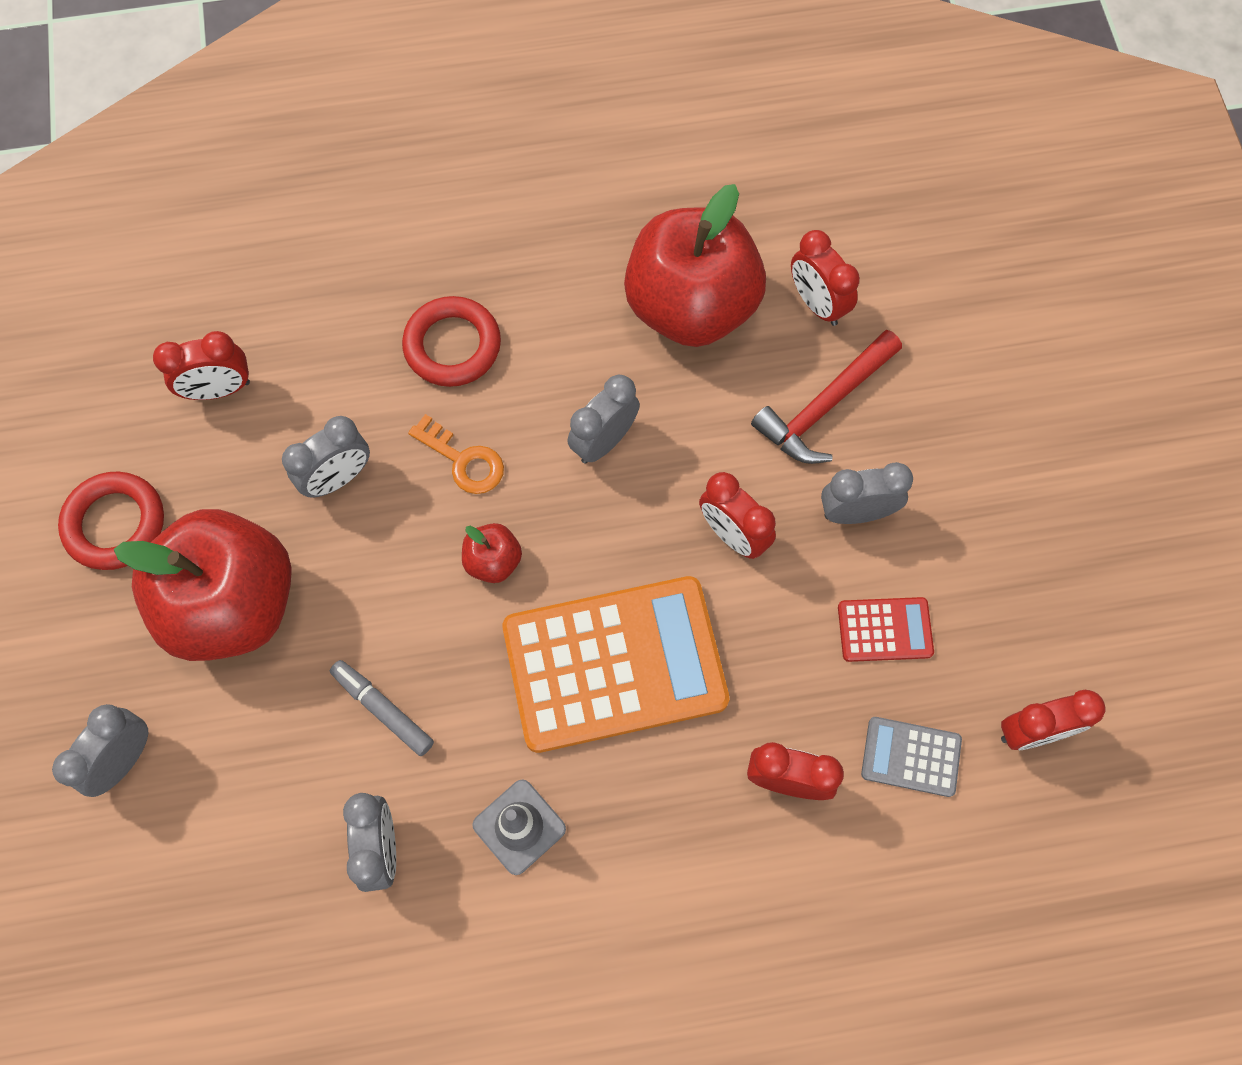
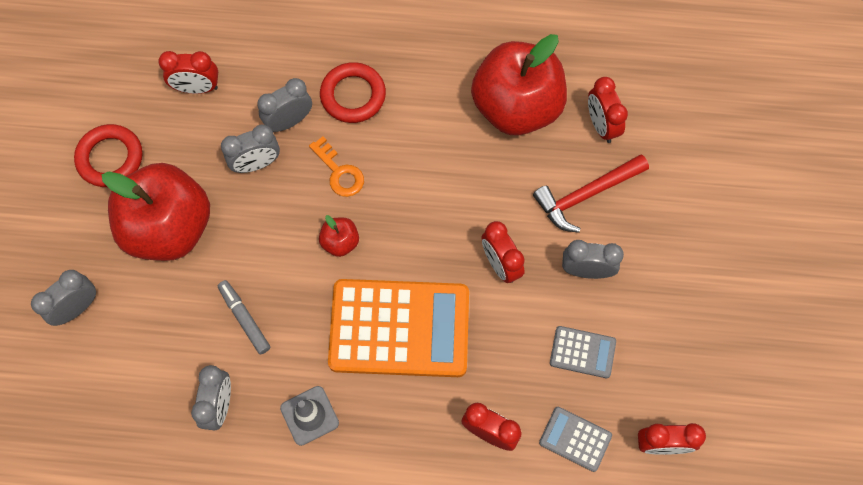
camera: 15 degrees right, 0 degrees up
grey clock [568,375,640,463] -> grey clock moved to [257,78,312,132]
red calculator [838,597,934,662] -> grey calculator [550,326,616,378]

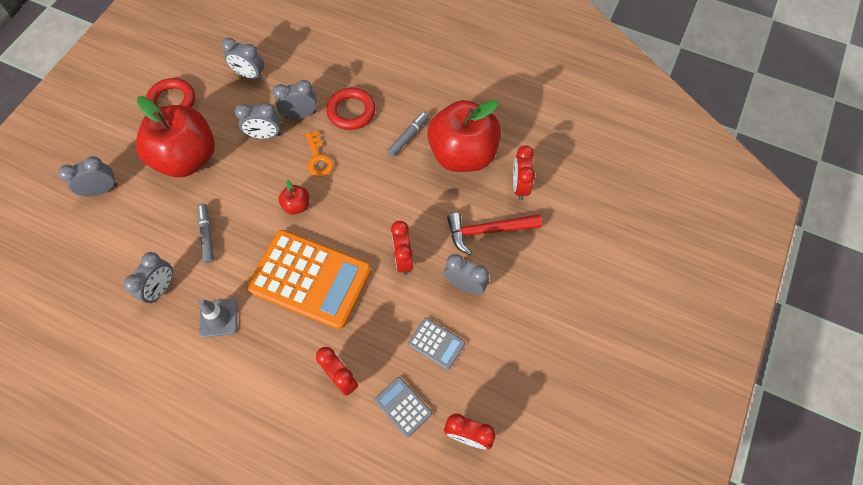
camera: 20 degrees right, 5 degrees down
red clock [158,51,218,94] -> grey clock [221,38,264,80]
none -> grey marker [387,111,429,157]

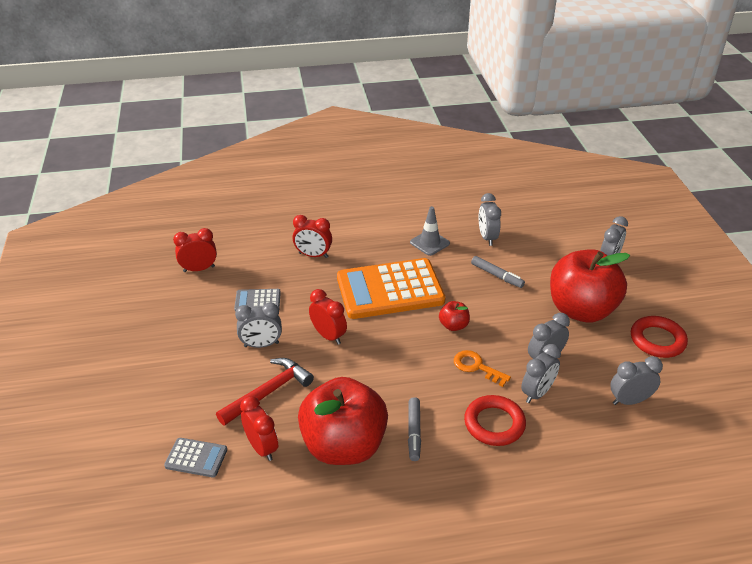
camera: 145 degrees right, 25 degrees down
grey calculator [374,377,432,438] -> grey calculator moved to [164,438,227,477]

